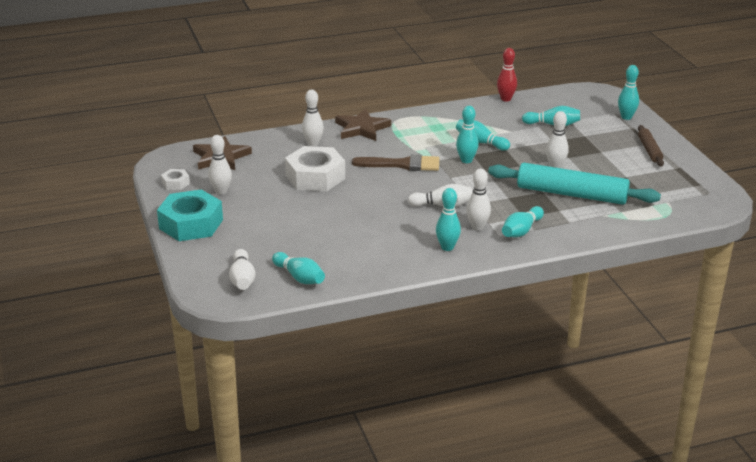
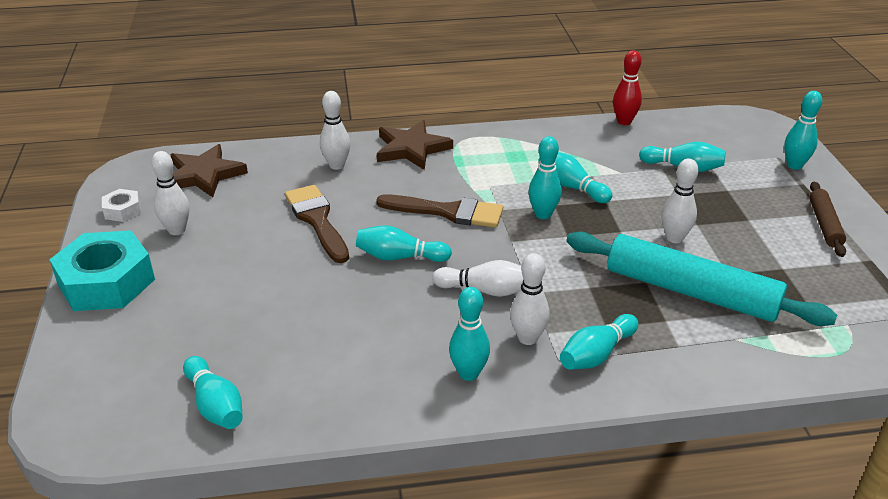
camera: 10 degrees right, 5 degrees up
white bowling pin [229,249,256,290] -> none
white nut [285,146,345,191] -> brown brush [285,185,349,263]
none -> turquoise bowling pin [356,226,452,262]

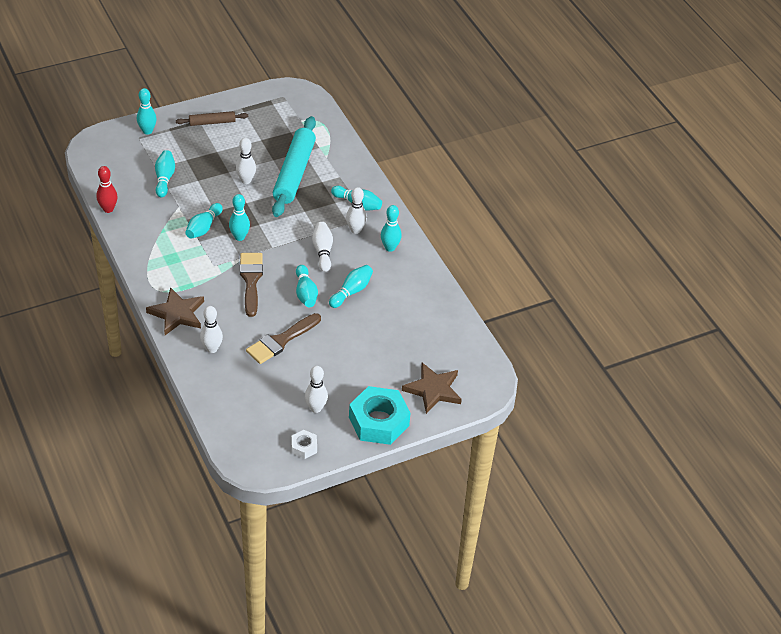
camera: 110 degrees left, 10 degrees up
brown star [170,144,248,197] -> brown star moved to [402,363,462,414]
turquoise bowling pin [183,356,243,429] -> turquoise bowling pin moved to [329,265,373,308]

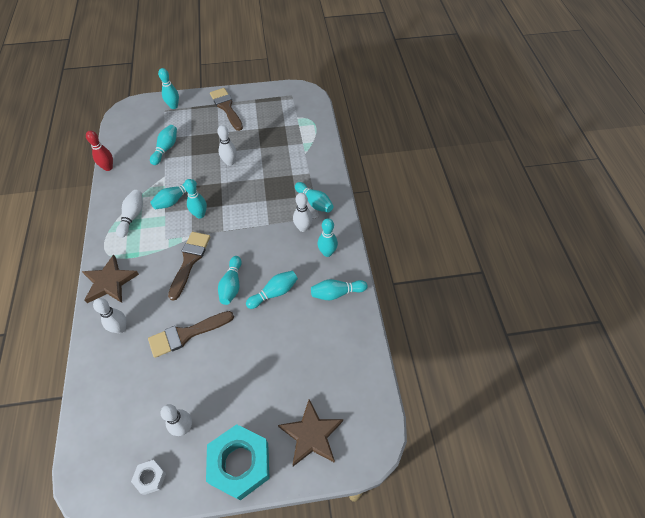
camera: 20 degrees right, 10 degrees up
brown rolling pin [176,111,248,126] -> brown brush [210,88,243,131]
turquoise rolling pin [272,116,316,217] -> none
white bowling pin [312,222,333,272] -> white bowling pin moved to [116,190,143,238]
none -> turquoise bowling pin [311,279,367,300]

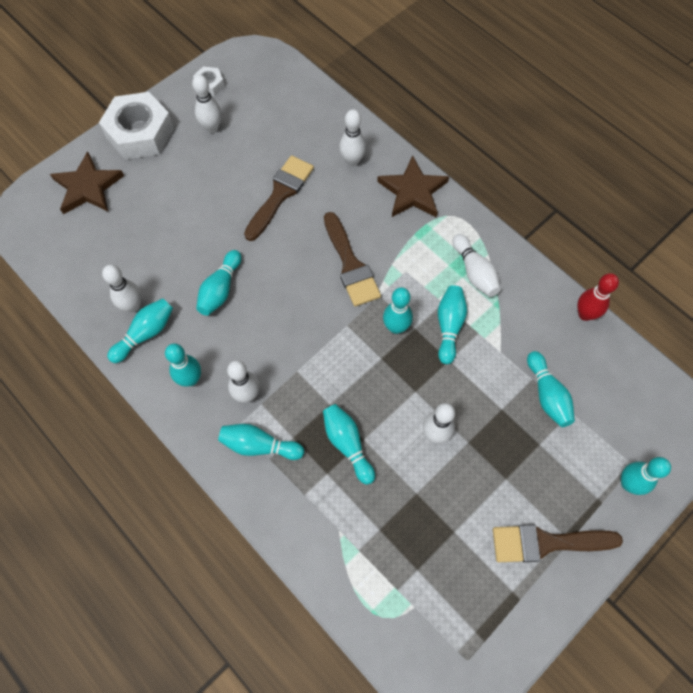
camera: 145 degrees right, 10 degrees up
turquoise nut [206,424,270,501] -> white nut [99,92,174,160]
brown brush [210,88,243,131] -> brown brush turned 150 degrees clockwise [493,524,623,562]
turquoise bowling pin [218,256,242,305] -> turquoise bowling pin moved to [323,404,375,485]
none -> white bowling pin [102,265,142,313]

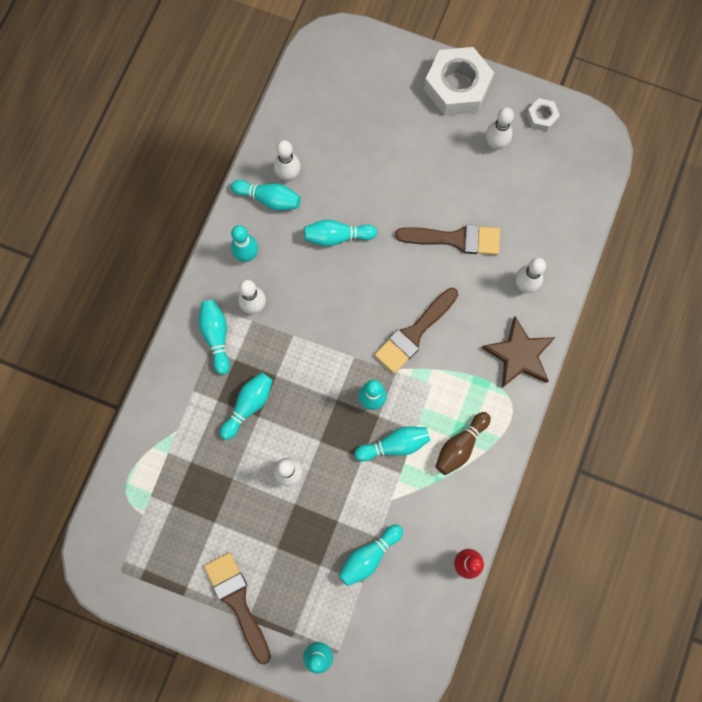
camera: 65 degrees right, 10 degrees up
brown star [50,151,124,214] -> none
white bowling pin [452,234,501,297] -> brown bowling pin [435,412,491,475]

